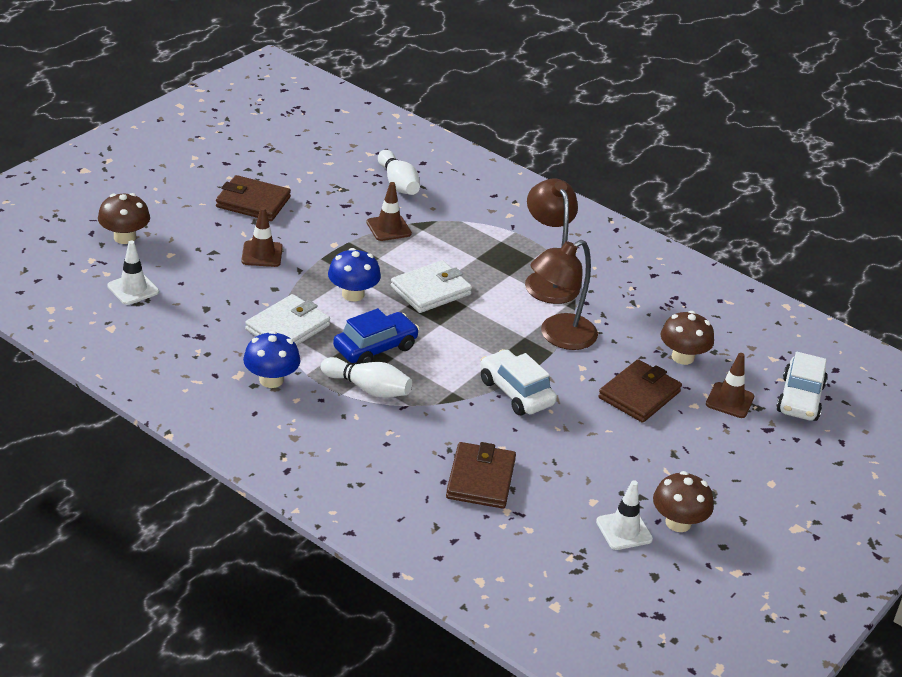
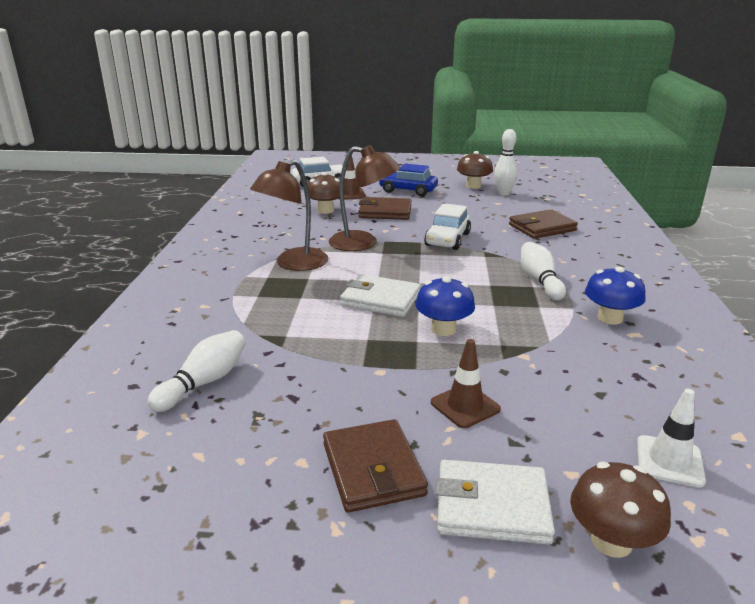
camera: 120 degrees left, 10 degrees down
white wallet [245,294,330,346] -> white wallet moved to [436,460,555,545]
blue car [333,308,419,364] -> blue car moved to [379,163,438,196]
brown traffic cone [366,182,412,241] -> none
white traffic cone [596,480,653,550] -> white bowling pin [494,129,518,196]

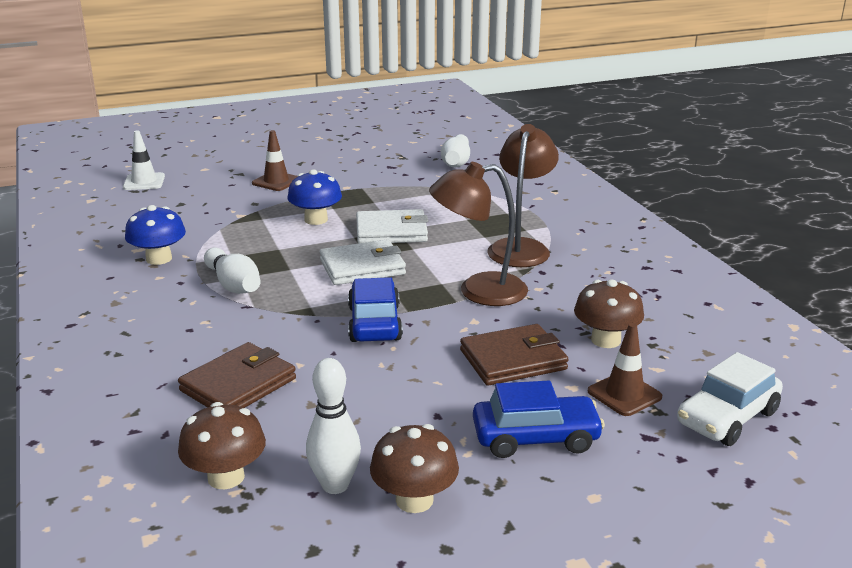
camera: 155 degrees right, 0 degrees up
brown wallet [323,419,428,513] -> none
white car [424,203,471,250] -> blue car [348,277,403,342]
white wallet [436,460,555,545] -> white wallet moved to [320,239,406,285]
brown mushroom [570,462,671,558] -> brown mushroom moved to [178,402,266,489]

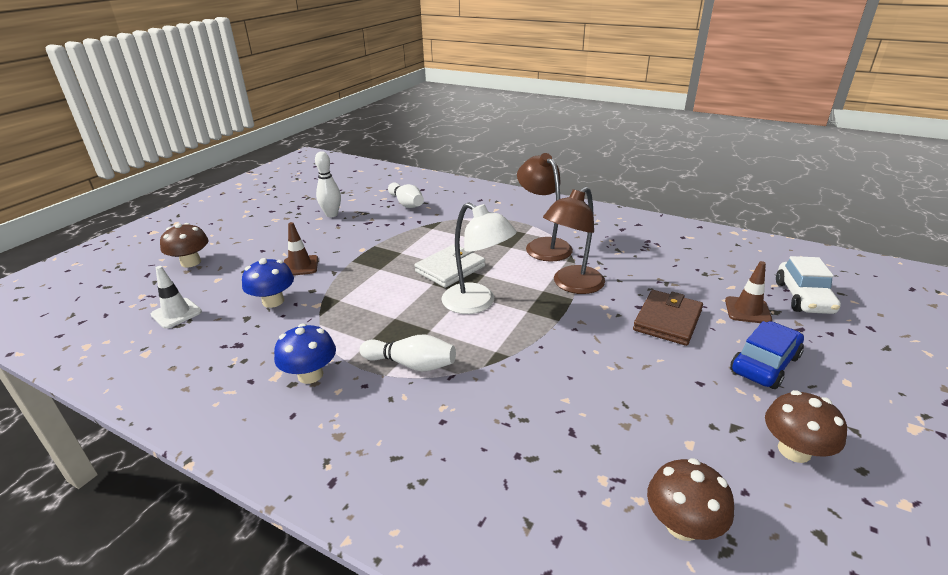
camera: 40 degrees left, 5 degrees up
brown wallet [178,342,296,408] -> none
blue mushroom [288,169,342,225] -> blue mushroom moved to [242,258,294,308]
white bowling pin [306,358,361,494] -> white bowling pin moved to [315,151,341,217]
white wallet [320,239,406,285] -> white lamp [441,202,517,314]
blue car [348,277,403,342] -> none
brown mushroom [574,279,644,348] -> brown mushroom moved to [160,223,209,268]

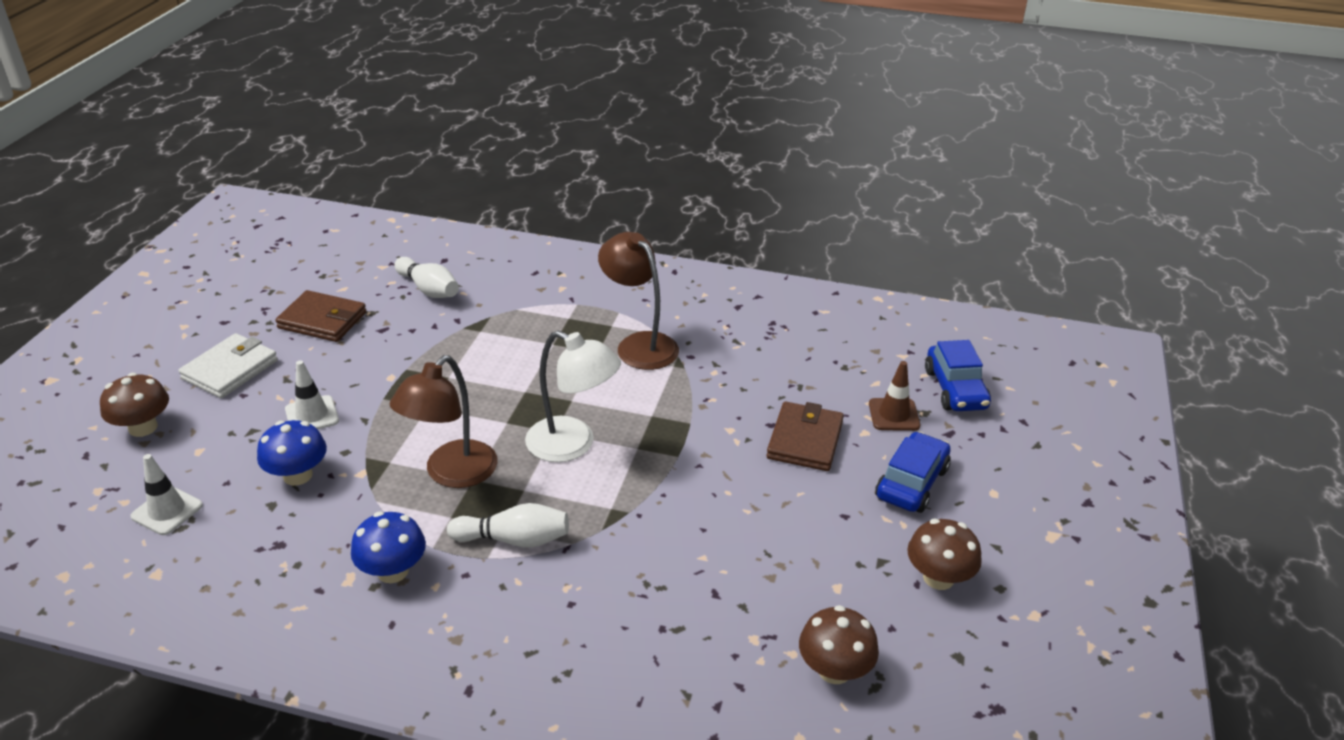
camera: 15 degrees left, 5 degrees up
brown traffic cone [284,222,318,276] -> white traffic cone [285,360,339,429]
white bowling pin [315,151,341,217] -> brown wallet [275,290,366,342]
white wallet [414,244,485,288] -> white wallet moved to [178,333,278,398]
brown lamp [543,186,605,294] -> brown lamp moved to [390,355,498,488]
white car [776,256,841,314] -> blue car [925,340,991,411]

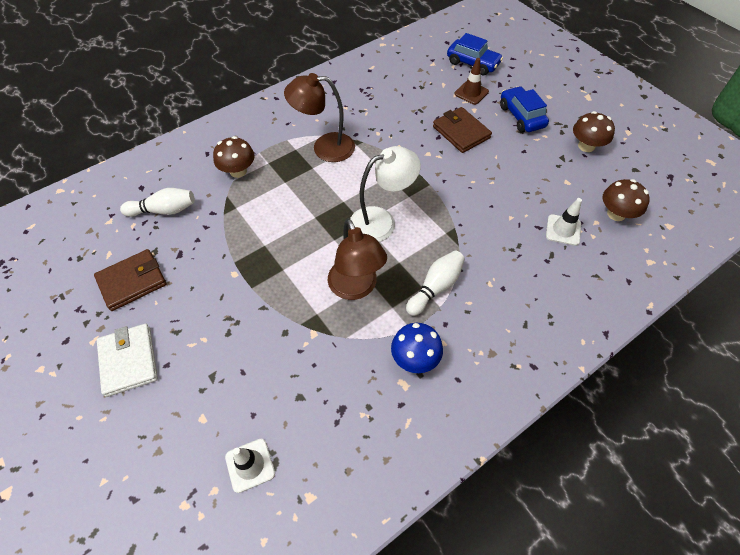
camera: 50 degrees left, 20 degrees up
brown mushroom [100,373,169,437] -> brown mushroom moved to [213,136,255,178]
blue mushroom [257,420,327,486] -> none
white traffic cone [285,360,339,429] -> white traffic cone moved to [546,198,582,246]

